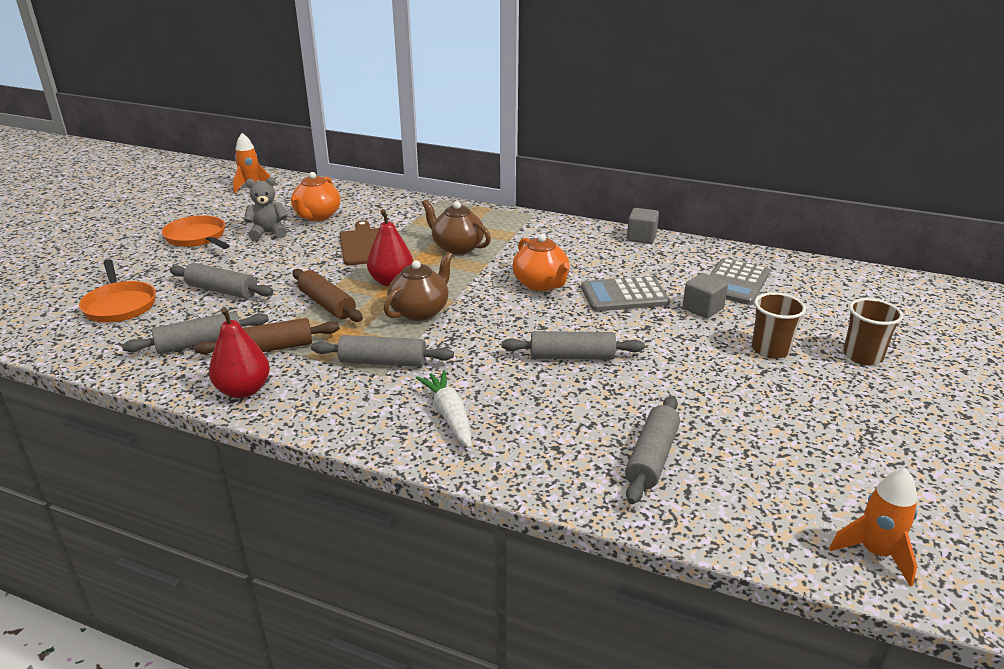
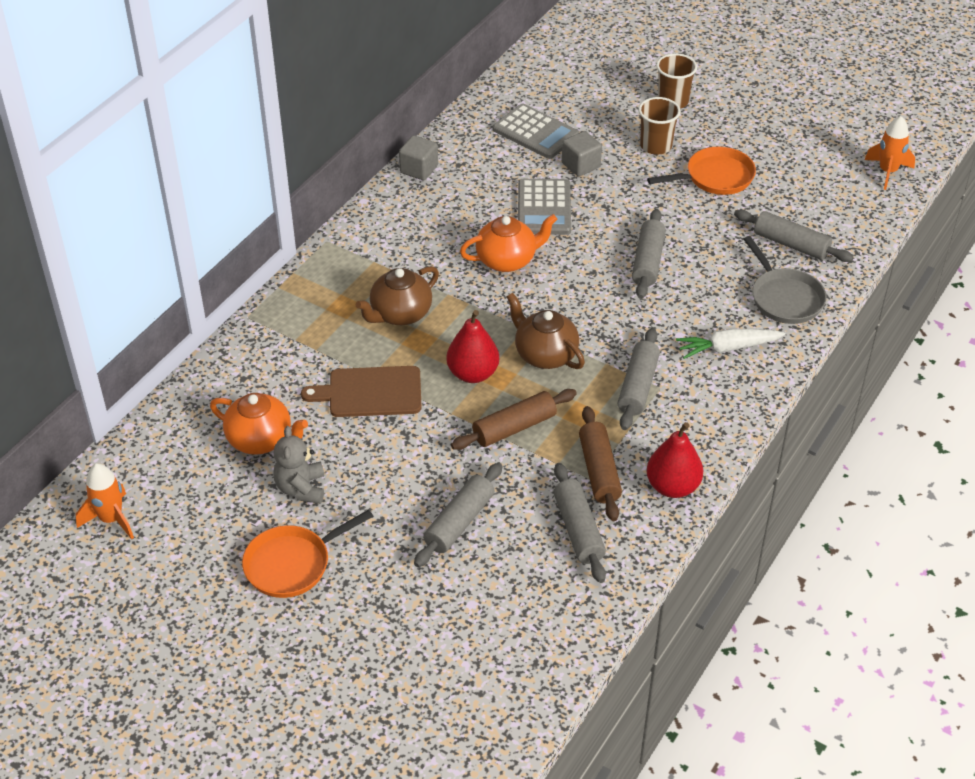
camera: 80 degrees left, 15 degrees up
orange pan [79,259,156,323] -> orange pan moved to [647,147,756,195]
none -> grey pan [744,236,827,324]

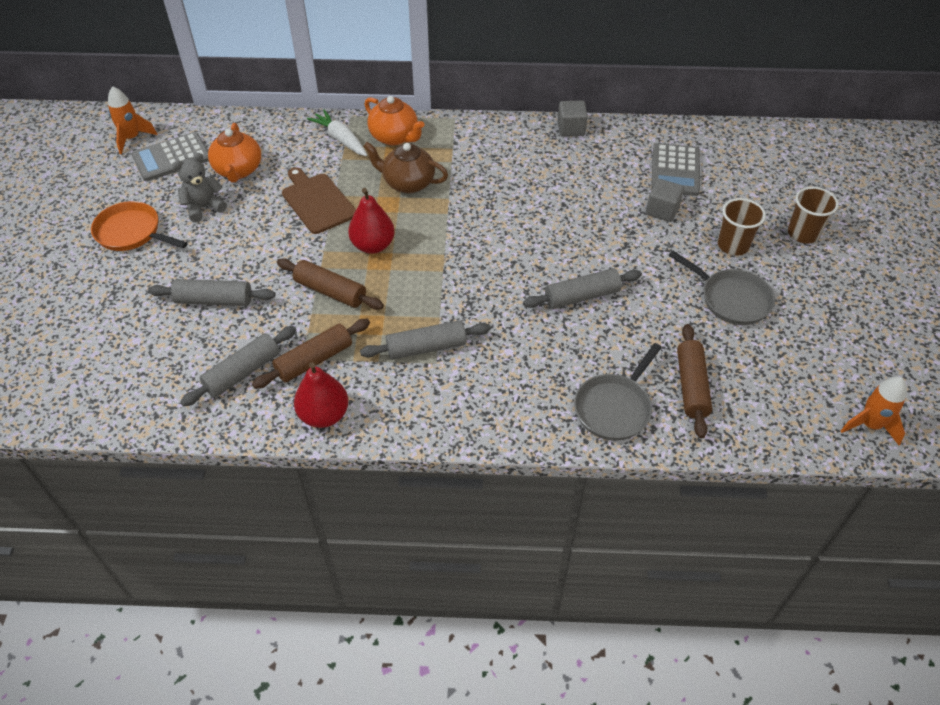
camera: 60 degrees right, 5 degrees up
orange teapot [460,214,557,272] -> orange teapot moved to [364,96,425,145]
brown teapot [507,293,585,369] -> none
grey calculator [518,179,571,235] -> grey calculator moved to [131,132,209,181]
orange pan [647,147,756,195] -> grey pan [669,251,775,325]
white carrot [676,329,786,359] -> white carrot moved to [307,110,368,156]
grey rolling pin [734,210,854,262] -> brown rolling pin [677,324,712,438]

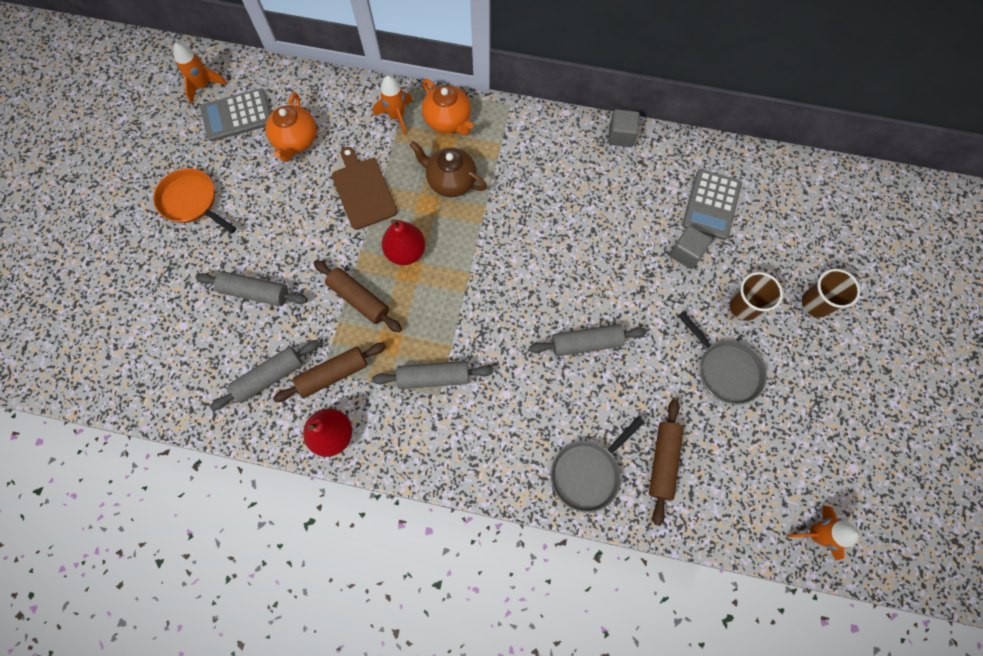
camera: 10 degrees right, 20 degrees up
grey teddy bear [172,153,227,222] -> none
white carrot [307,110,368,156] -> orange rocket [373,75,413,136]

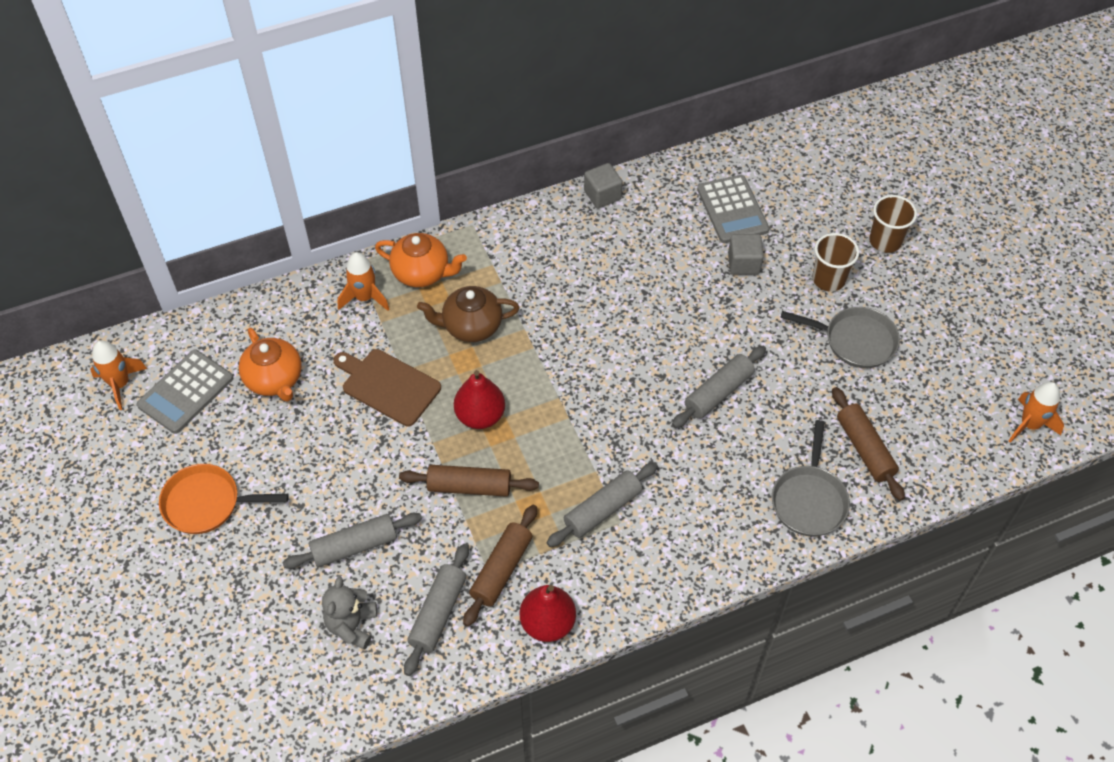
camera: 35 degrees left, 15 degrees down
none -> grey teddy bear [322,576,377,650]

